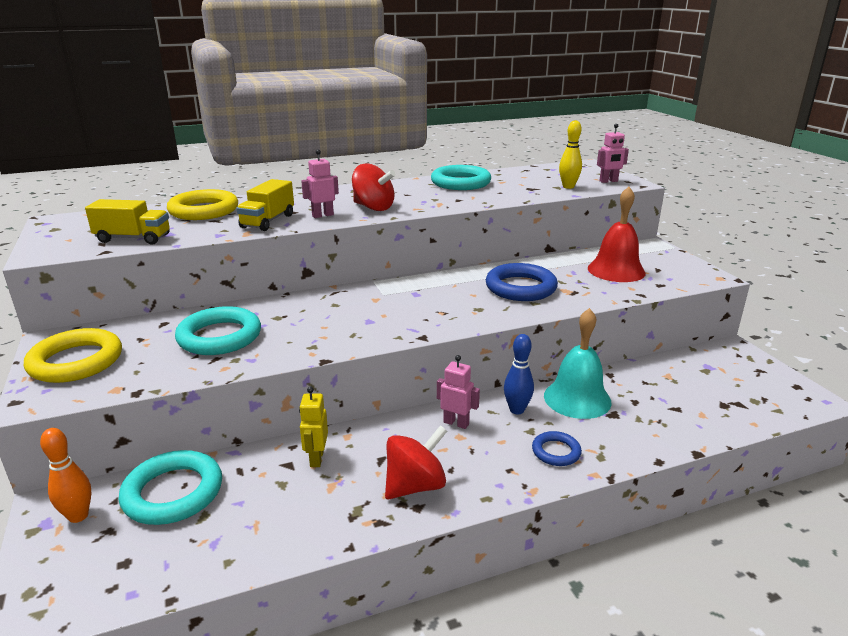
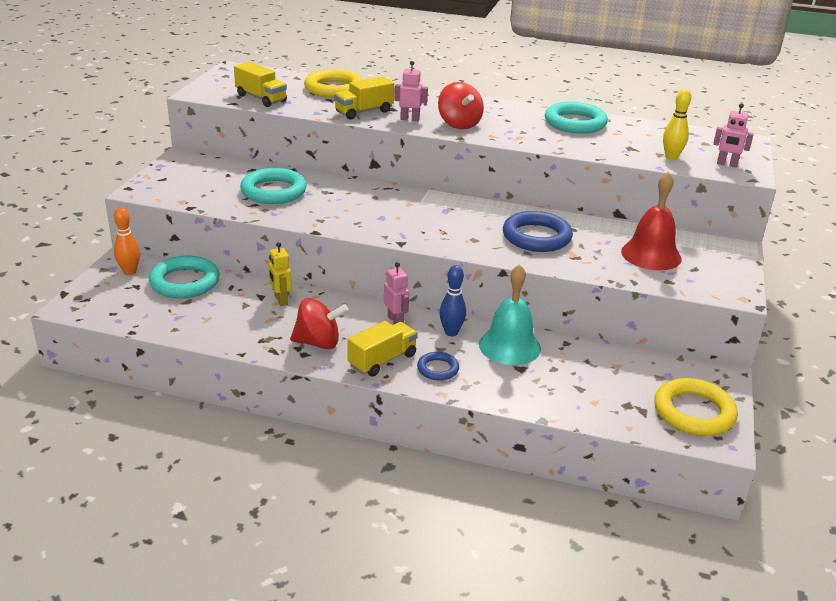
camera: 35 degrees right, 5 degrees up
yellow ring [24,328,122,383] -> yellow ring moved to [654,378,738,436]
yellow robot [299,387,328,467] -> yellow robot turned 60 degrees counterclockwise [269,242,292,306]
none -> yellow truck [348,321,418,376]

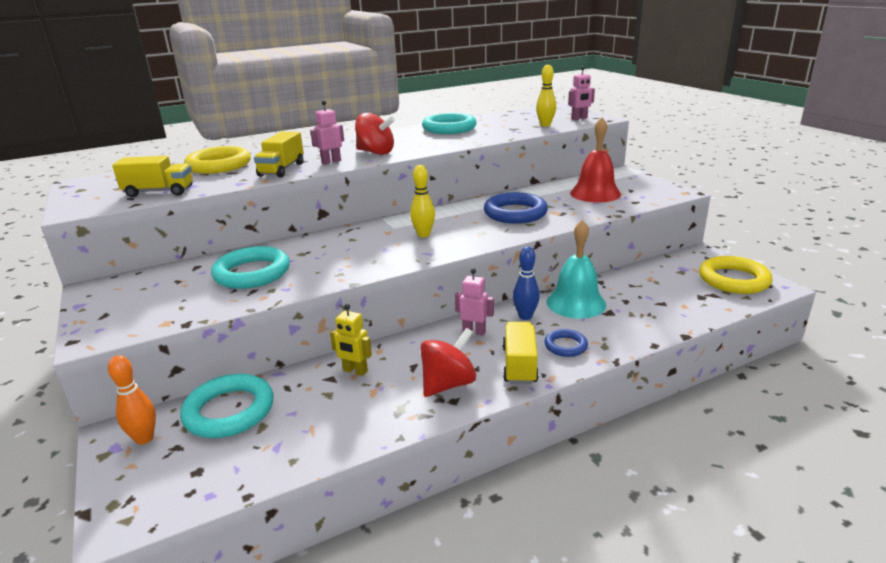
camera: 40 degrees left, 5 degrees down
none -> yellow bowling pin [410,165,435,237]

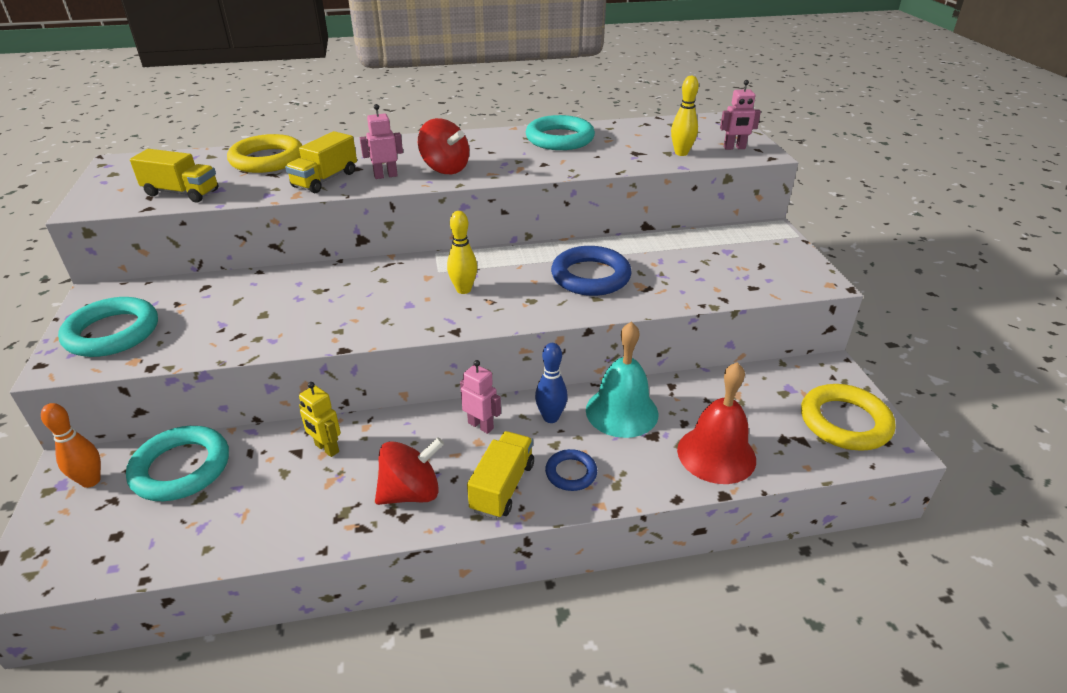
camera: 15 degrees right, 10 degrees up
turquoise ring [211,246,290,289] -> turquoise ring moved to [58,297,158,357]
red bell [570,117,621,203] -> red bell moved to [677,362,756,484]

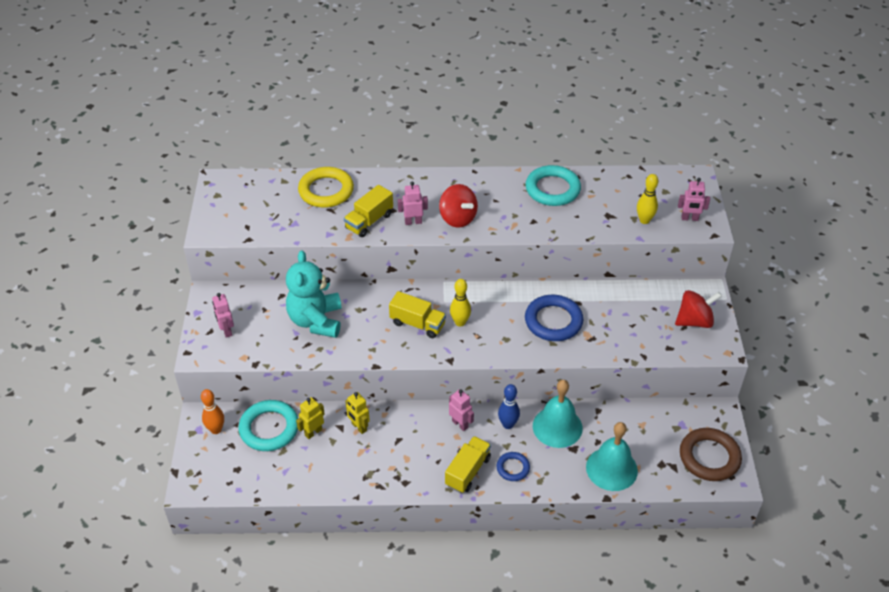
camera: 10 degrees right, 10 degrees up
turquoise ring [58,297,158,357] -> pink robot [212,293,234,338]
yellow truck [130,149,219,202] -> yellow truck moved to [389,291,446,338]
red spinning top [375,437,444,505] -> red spinning top moved to [675,290,722,328]
red bell [677,362,756,484] -> turquoise bell [586,422,638,491]
yellow ring [801,384,896,451] -> brown ring [680,428,742,481]
none -> turquoise teddy bear [286,250,342,338]
none -> yellow robot [296,397,325,439]

